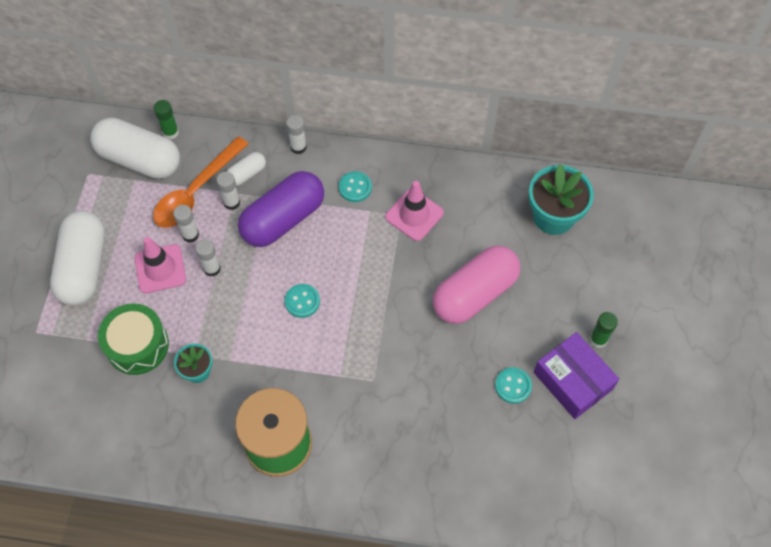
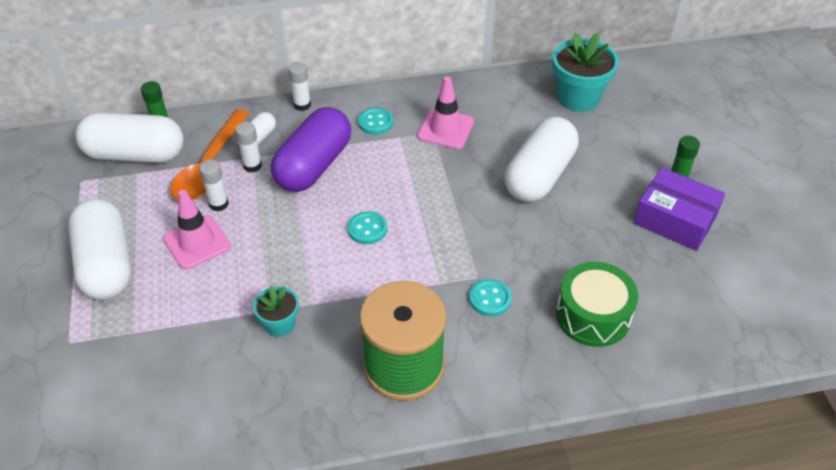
camera: 20 degrees left, 15 degrees down
green drum [98,303,169,375] -> green drum moved to [556,262,638,347]
white glue stick [195,239,221,277] -> none
pink capsule [433,245,520,324] -> white capsule [505,117,579,202]
turquoise button [495,367,532,404] -> turquoise button moved to [469,279,512,316]

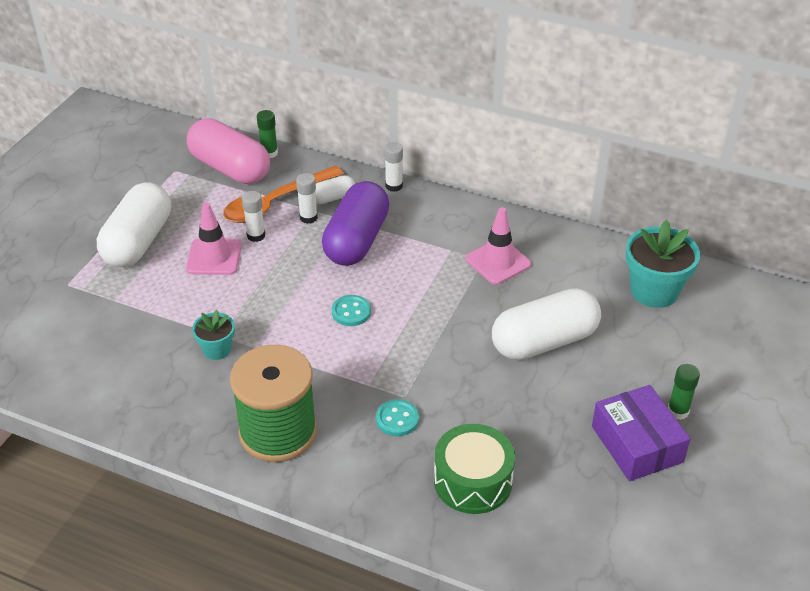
camera: 35 degrees right, 5 degrees down
white capsule [75,112,184,163] -> pink capsule [187,118,270,184]
purple capsule [271,107,351,192] -> purple capsule turned 45 degrees counterclockwise [322,181,389,266]
turquoise button [358,108,393,135] -> none

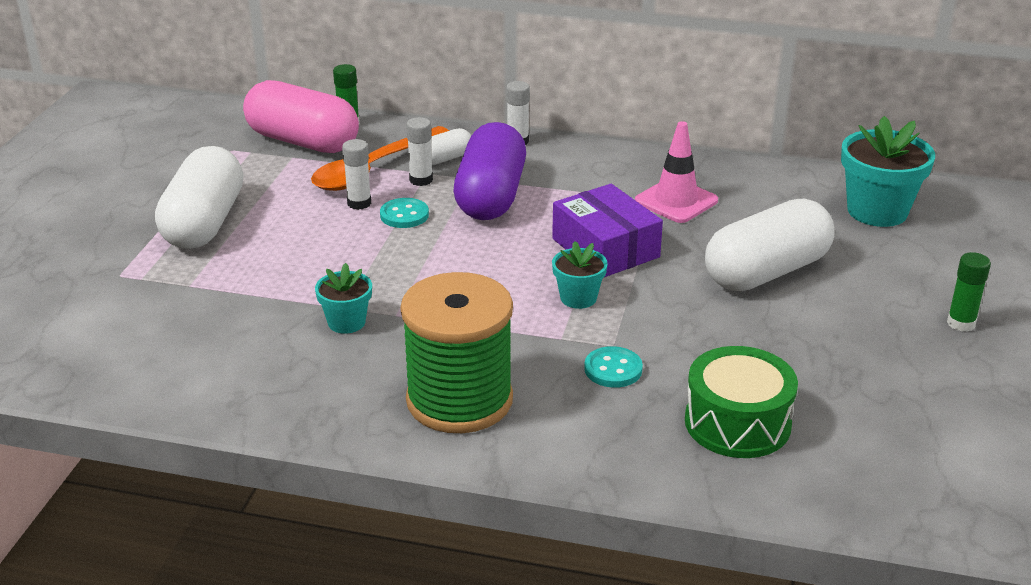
camera: 10 degrees left, 10 degrees down
pink traffic cone [186,203,242,275] -> none
turquoise button [332,295,371,326] -> turquoise button moved to [380,198,429,228]
purple box [592,385,690,481] -> purple box moved to [552,184,663,277]
none -> turquoise flower pot [552,241,608,309]

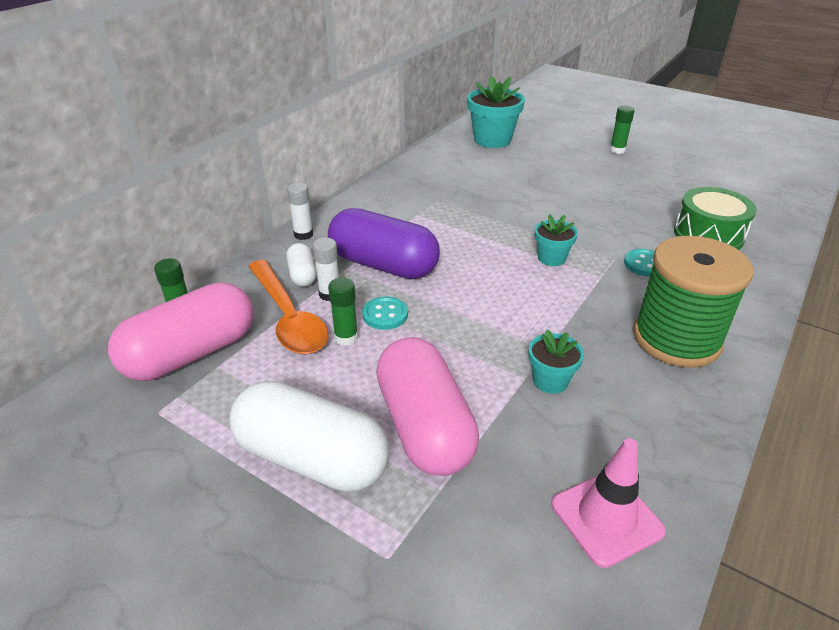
camera: 70 degrees left, 5 degrees up
white glue stick [342,139,371,210] -> green glue stick [328,278,358,346]
purple box [552,184,663,277] -> none
pink traffic cone [635,121,718,223] -> pink traffic cone moved to [552,438,666,568]
white capsule [705,199,834,291] -> none
none -> pink capsule [376,337,479,476]

